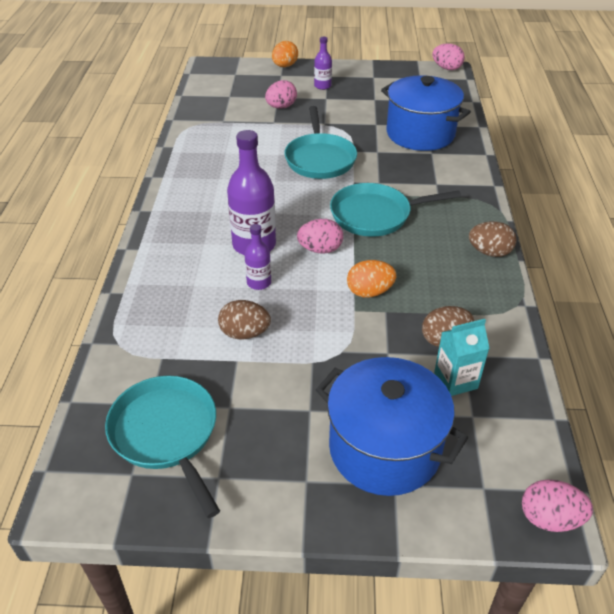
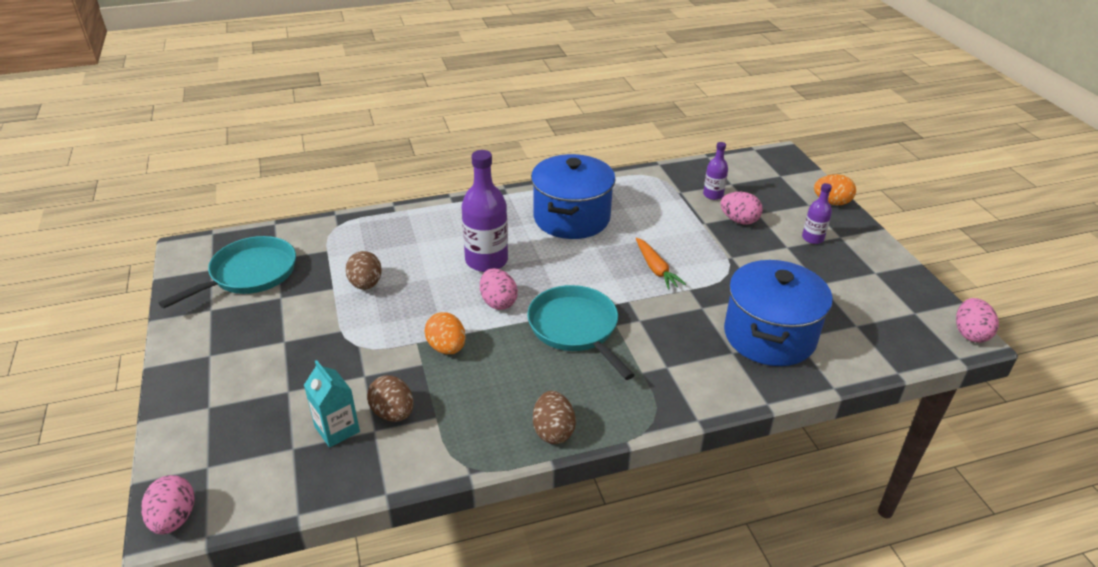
camera: 70 degrees right, 5 degrees down
purple bottle [245,224,271,290] -> purple bottle moved to [703,142,728,200]
turquoise pan [284,106,357,179] -> orange carrot [636,237,686,290]
blue pot [316,357,468,496] -> blue pot moved to [531,154,616,239]

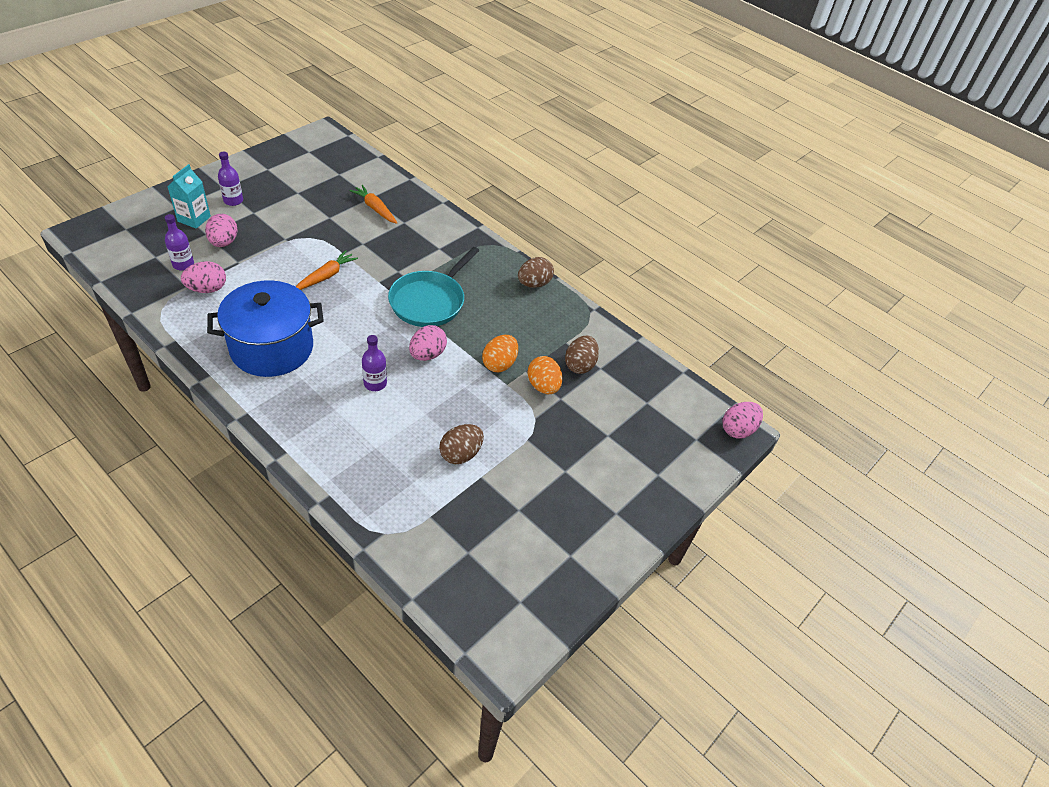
camera: 125 degrees left, 10 degrees up
turquoise pan [159,236,296,309] -> none
turquoise carton [304,360,360,447] -> turquoise carton moved to [168,164,211,229]
purple bottle [461,150,508,272] -> purple bottle [362,335,387,391], size x0.53
blue pot [724,260,833,366] -> orange carrot [349,185,398,224]
orange egg [814,174,856,205] -> orange egg moved to [528,356,563,394]
pink egg [956,298,999,343] -> pink egg moved to [181,261,226,293]

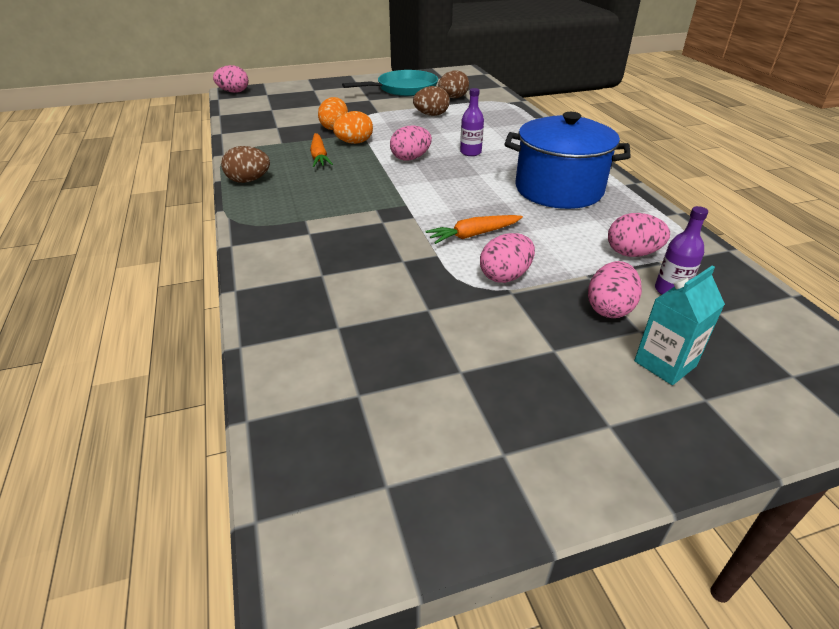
camera: 145 degrees left, 10 degrees down
purple bottle [218,152,243,206] -> none
orange carrot [349,185,398,224] -> orange carrot moved to [310,133,333,167]
turquoise pan [388,247,480,327] -> turquoise pan moved to [342,70,438,96]
brown egg [565,336,599,374] -> brown egg moved to [438,70,469,98]
none -> pink egg [480,233,535,283]

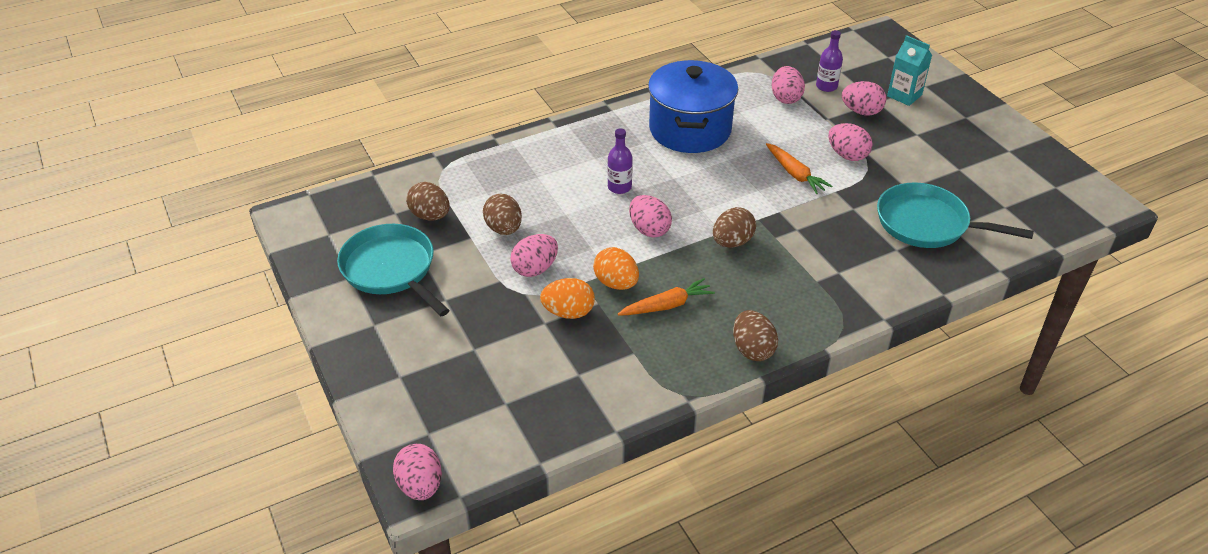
camera: 100 degrees left, 5 degrees up
none -> pink egg [510,234,558,277]
none -> brown egg [713,207,756,248]
none -> turquoise pan [877,183,1034,248]

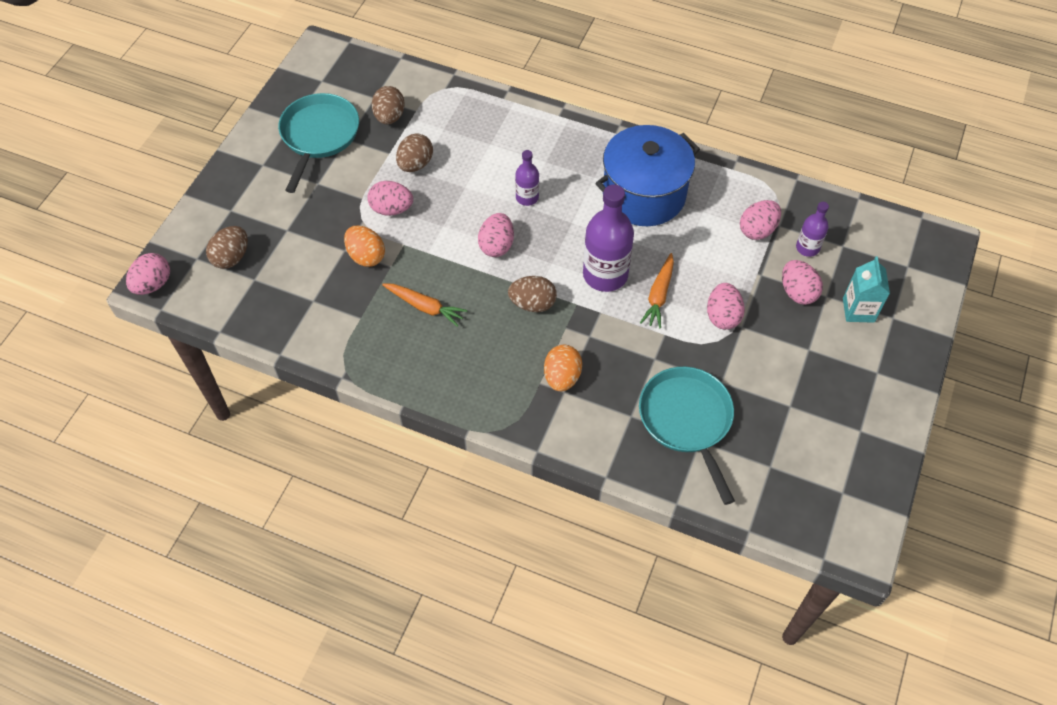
camera: 50 degrees right, 15 degrees up
orange egg [593,247,639,290] -> orange egg moved to [544,344,582,391]
brown egg [733,310,778,361] -> brown egg moved to [206,226,248,269]
none -> purple bottle [583,184,634,292]

